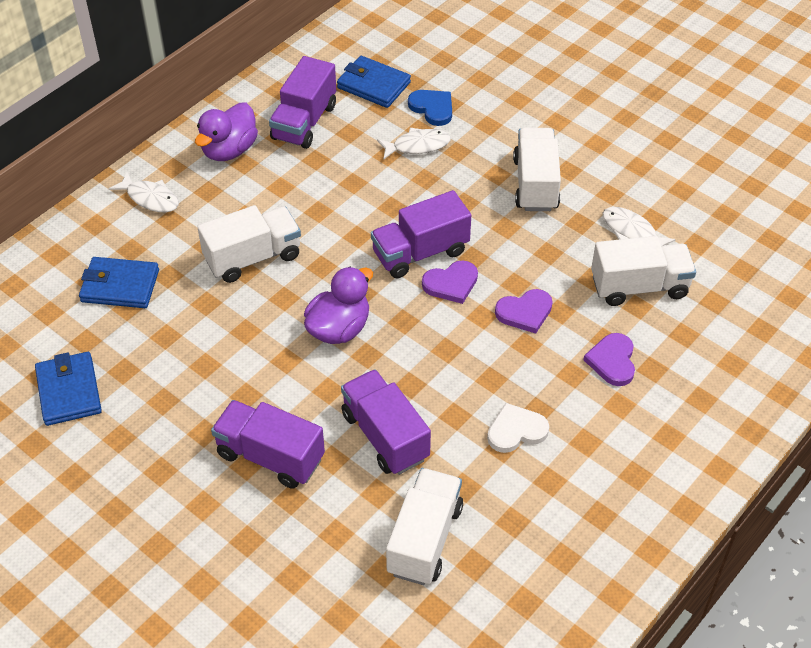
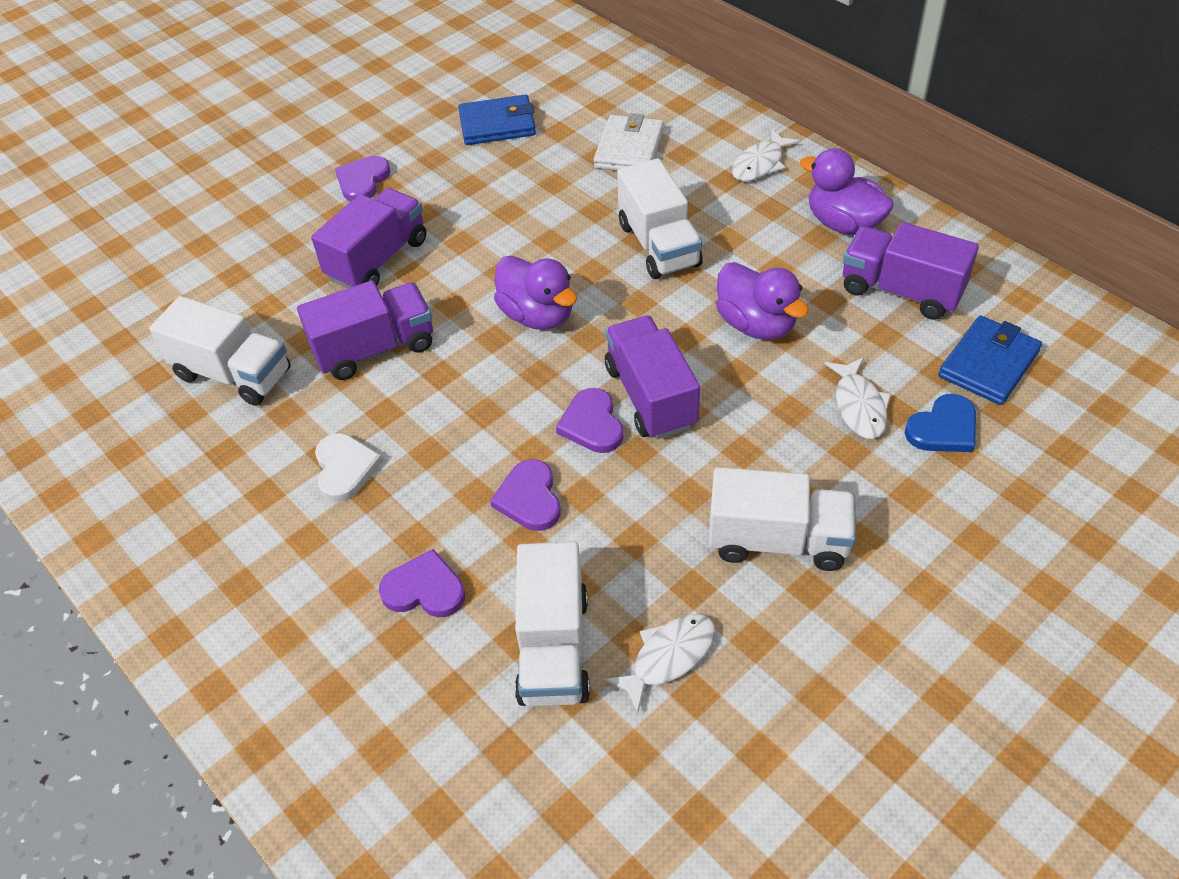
camera: 100 degrees right, 0 degrees up
blue wallet [79,257,159,308] -> white wallet [594,113,664,171]
none -> purple heart [335,156,391,201]
none -> purple duck [716,262,809,340]

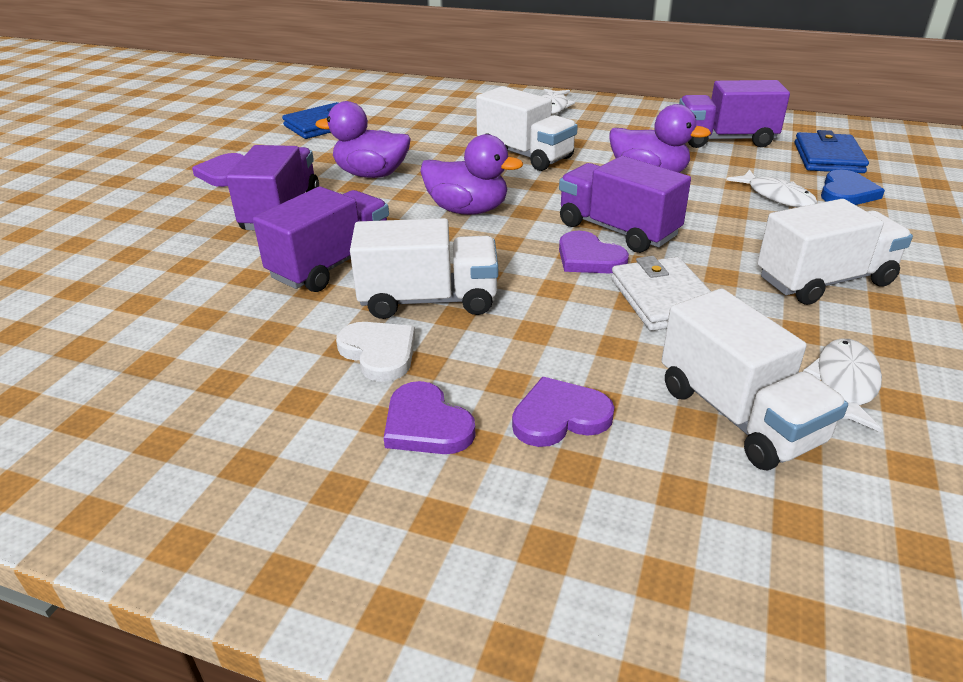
camera: 30 degrees left, 15 degrees down
white truck [149,296,291,406] -> white truck moved to [350,218,498,319]
purple heart [490,459,561,531] -> purple heart moved to [384,381,476,454]
white wallet [594,113,664,171] -> white wallet moved to [611,256,711,331]
purple duck [800,148,894,235] -> purple duck moved to [315,101,411,178]

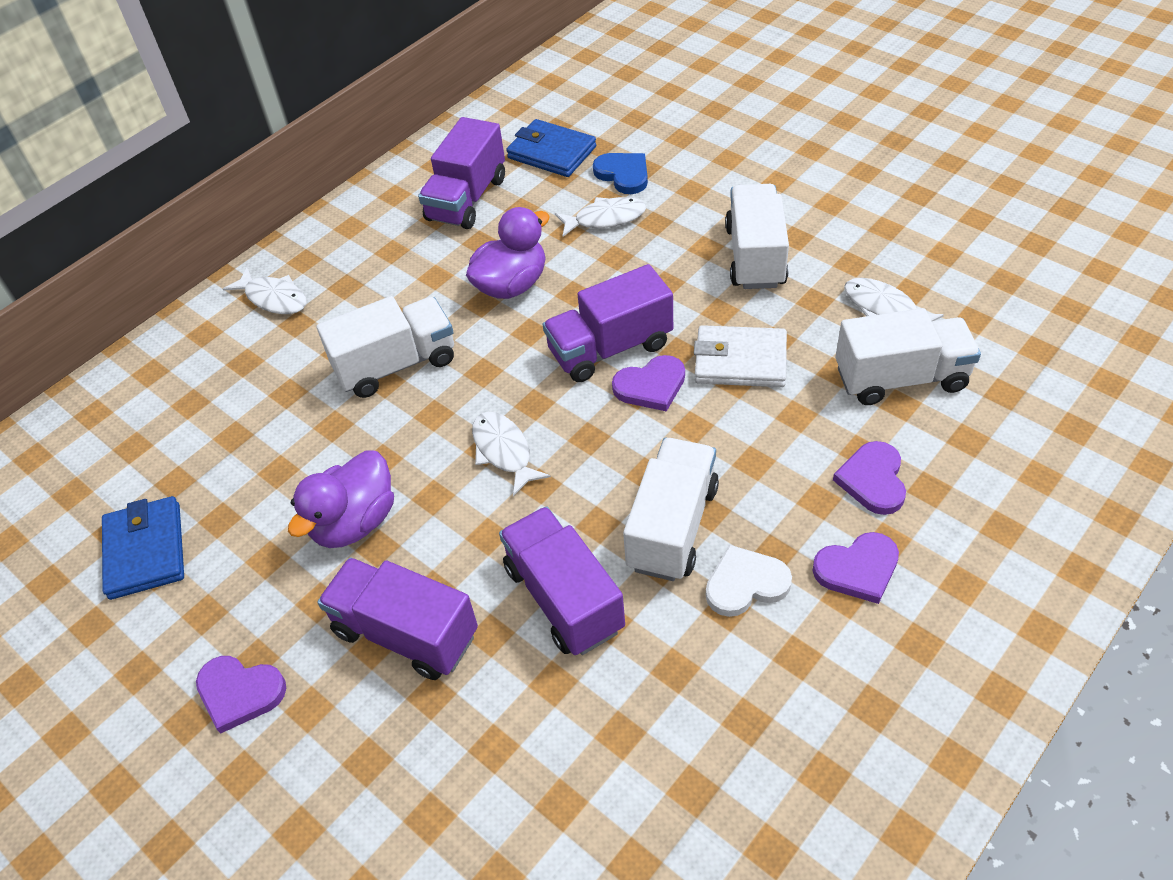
camera: 65 degrees left, 15 degrees up
purple duck [420,134,523,215] -> white fish [472,412,551,496]

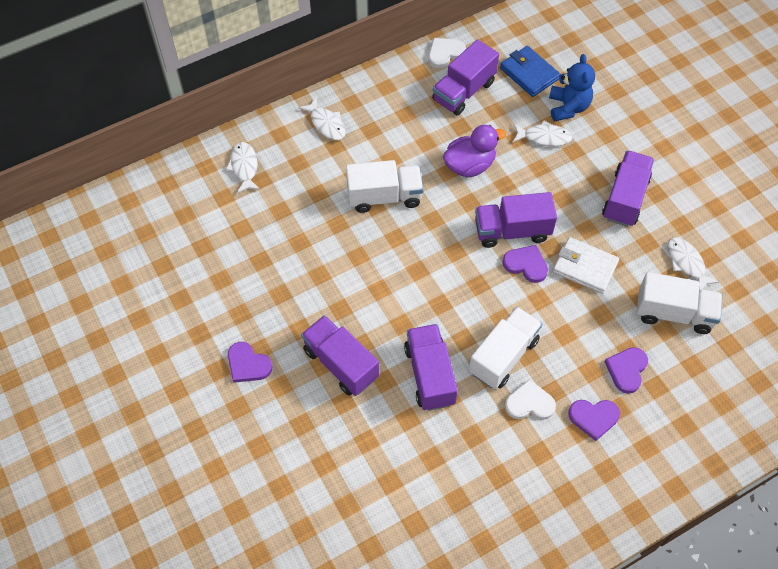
camera: 15 degrees right, 10 degrees up
blue wallet [102,496,184,600] -> none
purple duck [288,450,394,548] -> none
white fish [472,412,551,496] -> white fish moved to [226,142,260,193]
blue heart [593,153,648,194] -> blue teddy bear [549,54,595,121]
purple heart [612,355,685,412] -> purple heart turned 150 degrees counterclockwise [503,245,548,283]
white truck [725,184,789,289] -> purple truck [602,150,654,227]
none -> white heart [428,38,466,68]

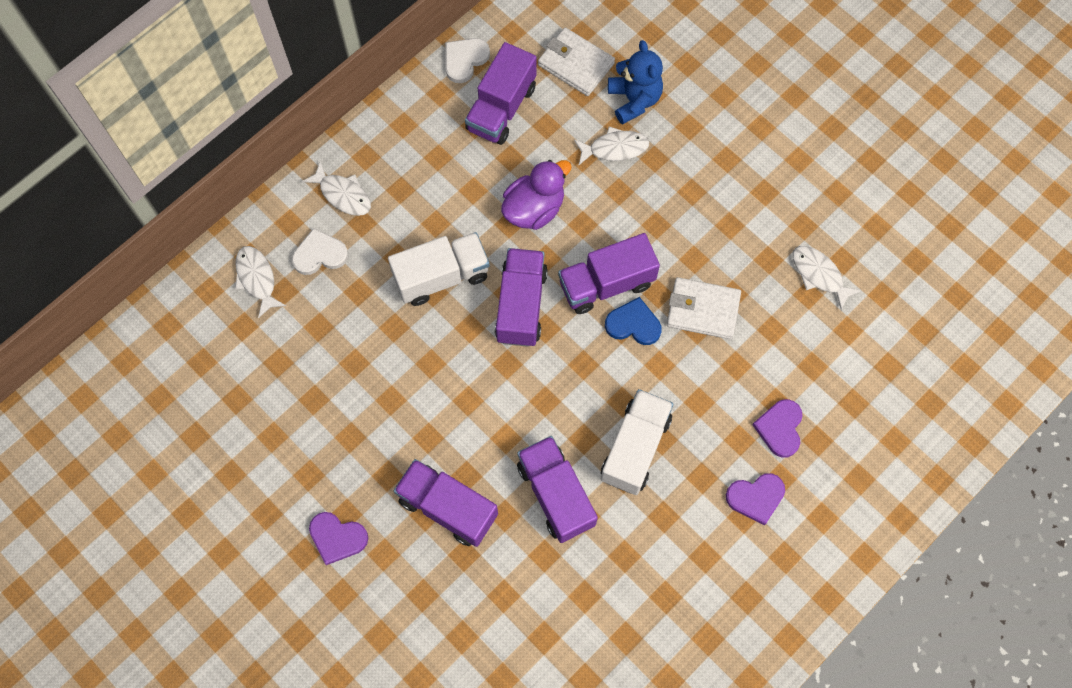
camera: 15 degrees left, 10 degrees up
blue wallet [500,46,560,97] -> white wallet [538,27,615,96]
purple heart [503,245,548,283] -> blue heart [605,297,662,345]
white heart [505,379,556,420] -> white heart moved to [292,228,348,275]
purple truck [602,150,654,227] -> purple truck moved to [495,248,548,347]
white truck [637,272,723,334] -> none

